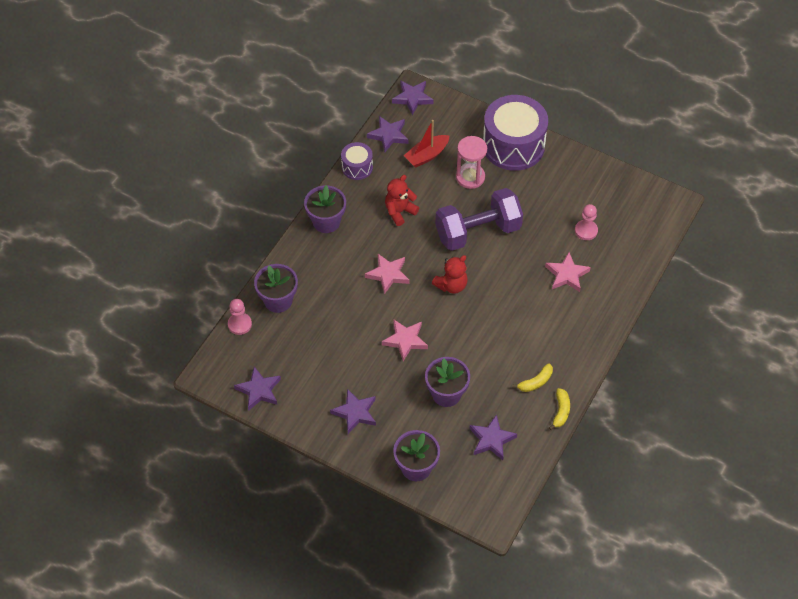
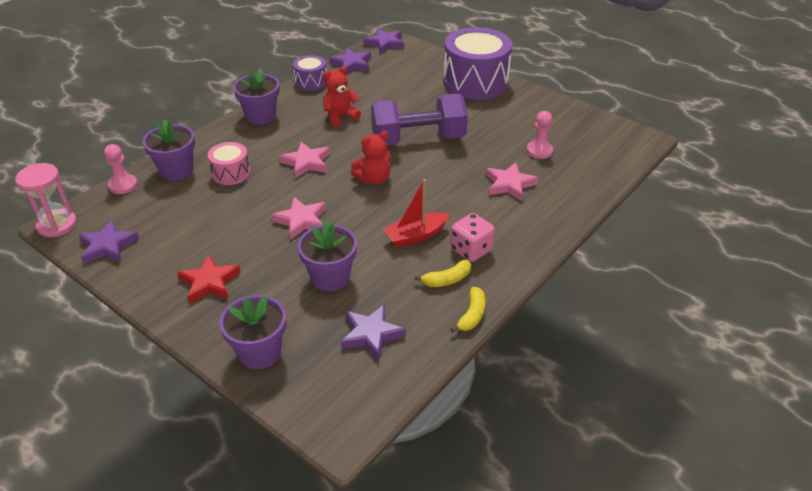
camera: 10 degrees right, 15 degrees down
purple star [330,389,376,434] -> red star [177,255,241,304]
red boat [404,120,449,168] -> red boat moved to [383,179,450,248]
pink hourglass [456,136,487,189] -> pink hourglass moved to [15,163,77,237]
none -> pink drum [208,142,250,185]
none -> pink dice [450,213,495,262]

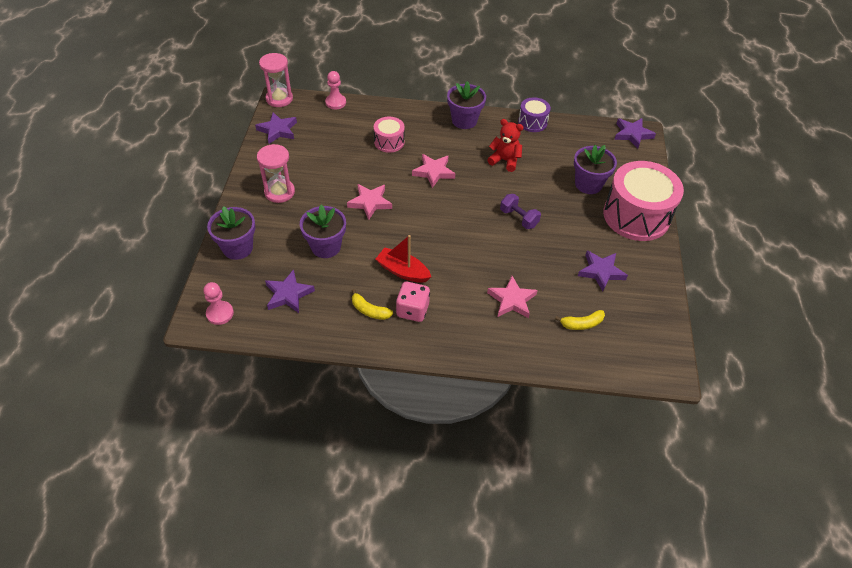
camera: 55 degrees right, 10 degrees up
purple flower pot [143,120,195,181] -> purple flower pot moved to [574,145,617,194]
red star [177,255,241,304] -> pink hourglass [257,144,295,203]
purple star [329,48,371,74] -> purple star moved to [578,250,628,291]
red teddy bear [351,131,391,185] -> none
purple dumbbell [371,94,468,146] -> purple dumbbell [500,194,541,229], size x0.47
purple drum [443,27,512,100] -> pink drum [603,161,684,241]
yellow banana [450,287,486,333] -> yellow banana moved to [555,310,605,330]
pink pawn [527,111,553,159] -> pink pawn moved to [203,282,234,325]

